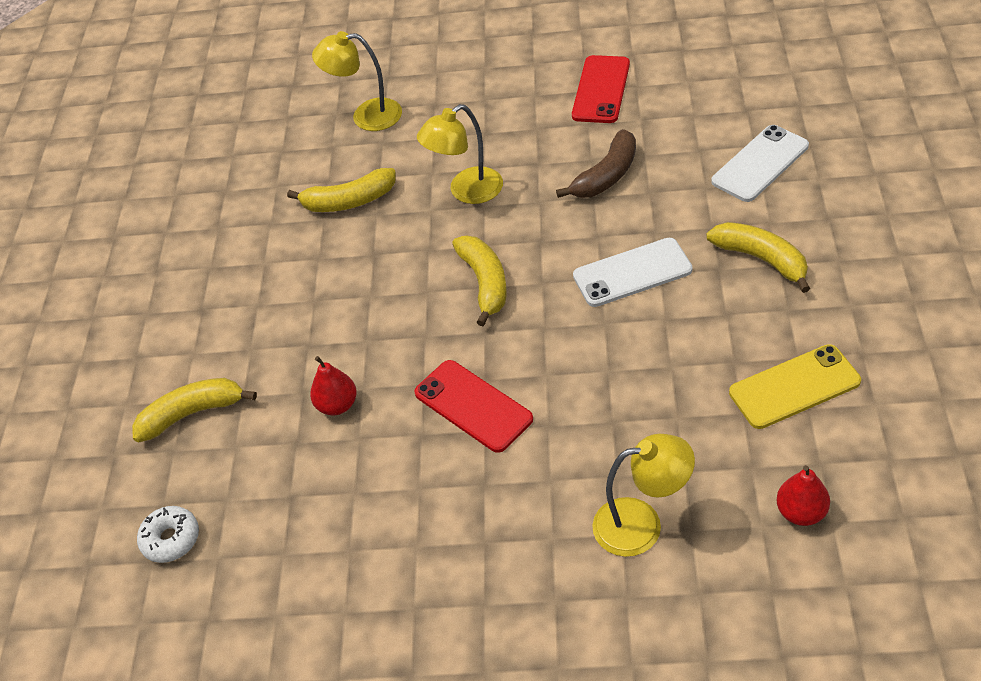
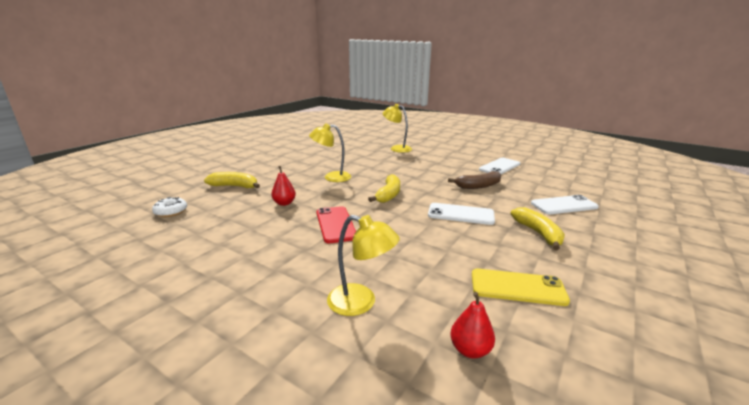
camera: 25 degrees right, 25 degrees down
yellow banana [287,168,396,212] -> none
yellow lamp [417,104,503,204] -> yellow lamp moved to [309,123,351,182]
red phone [572,55,630,123] -> white phone [479,158,520,174]

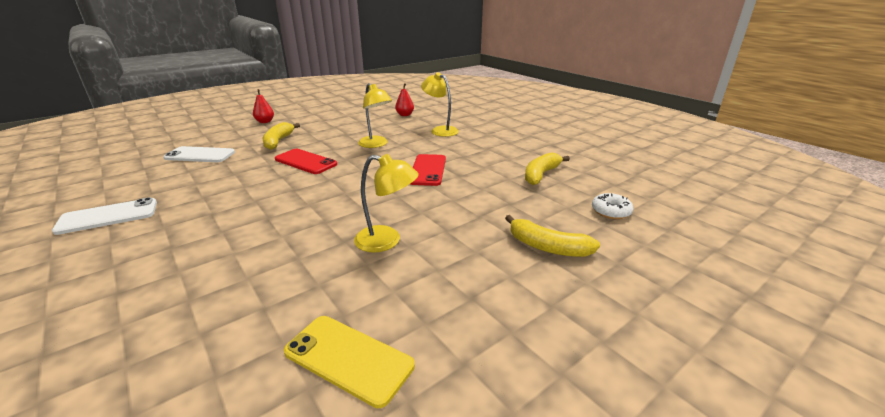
camera: 160 degrees left, 5 degrees up
red pear [271,166,296,206] -> red pear moved to [253,89,274,123]
yellow banana [368,174,400,203] -> yellow banana moved to [525,152,570,185]
yellow lamp [383,104,412,153] -> yellow lamp moved to [358,83,392,148]
white phone [428,203,495,225] -> red phone [275,149,337,174]
brown banana [448,171,501,189] -> none
yellow phone [472,269,570,306] -> yellow phone moved to [284,316,415,408]

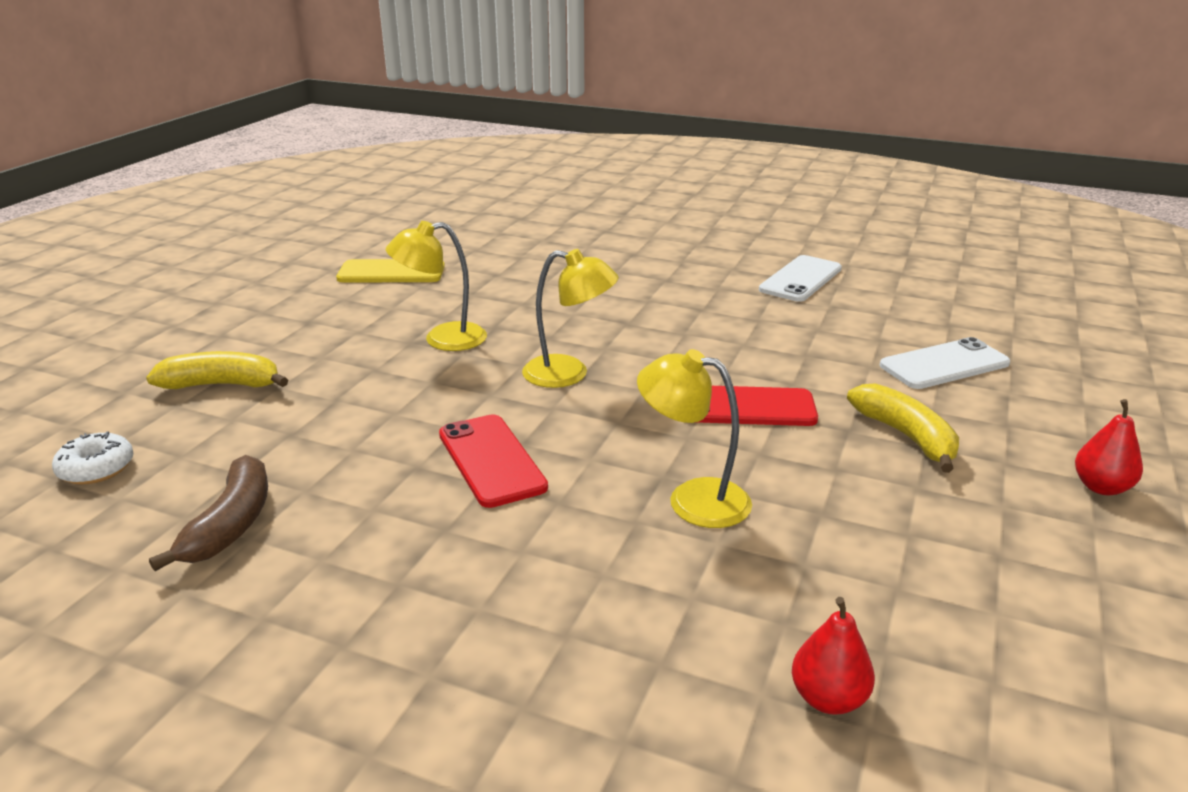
camera: 150 degrees right, 0 degrees up
yellow lamp [421,72,459,137] -> yellow lamp moved to [522,249,619,388]
yellow banana [525,152,570,185] -> brown banana [149,455,268,571]

